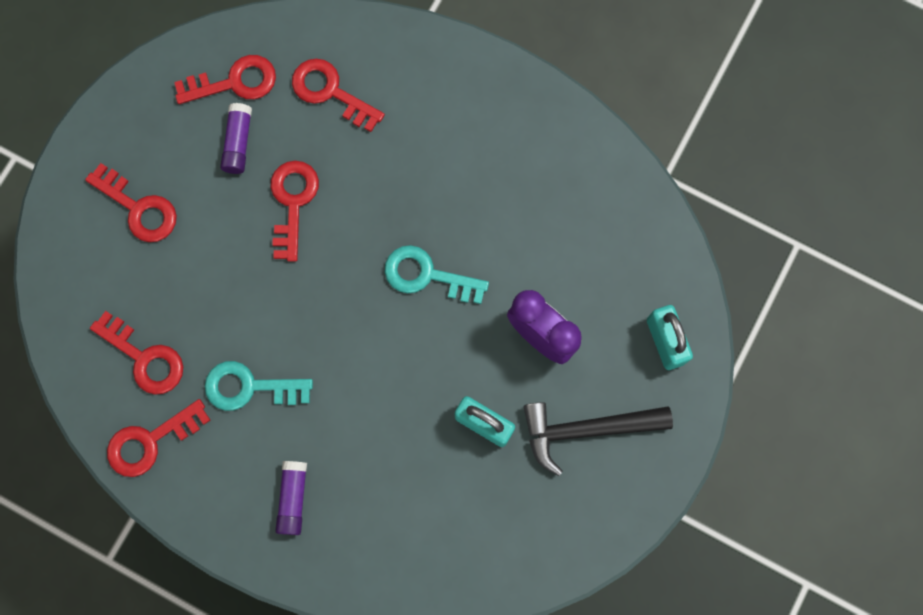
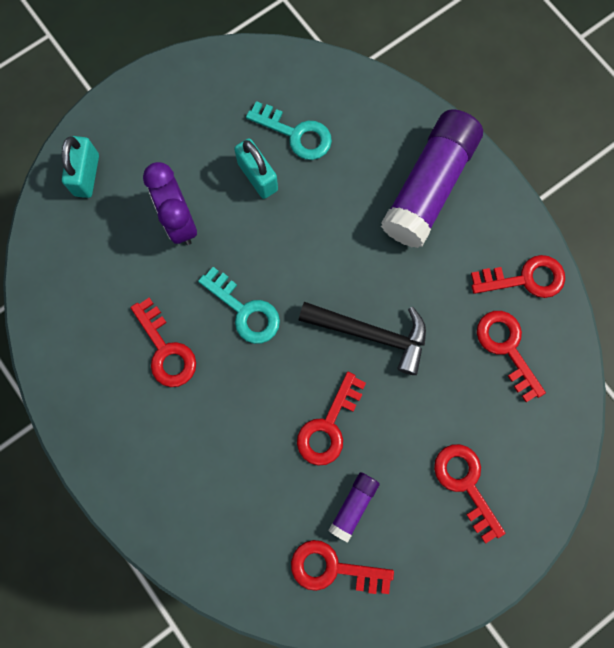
camera: 155 degrees left, 0 degrees up
turquoise key [205,361,313,411] -> turquoise key moved to [246,101,332,160]
purple glue stick [275,461,307,535] -> purple glue stick [381,109,483,248], size x2.21
red key [292,59,385,132] -> red key moved to [130,298,196,387]
black hammer [524,402,673,476] -> black hammer moved to [298,302,426,375]

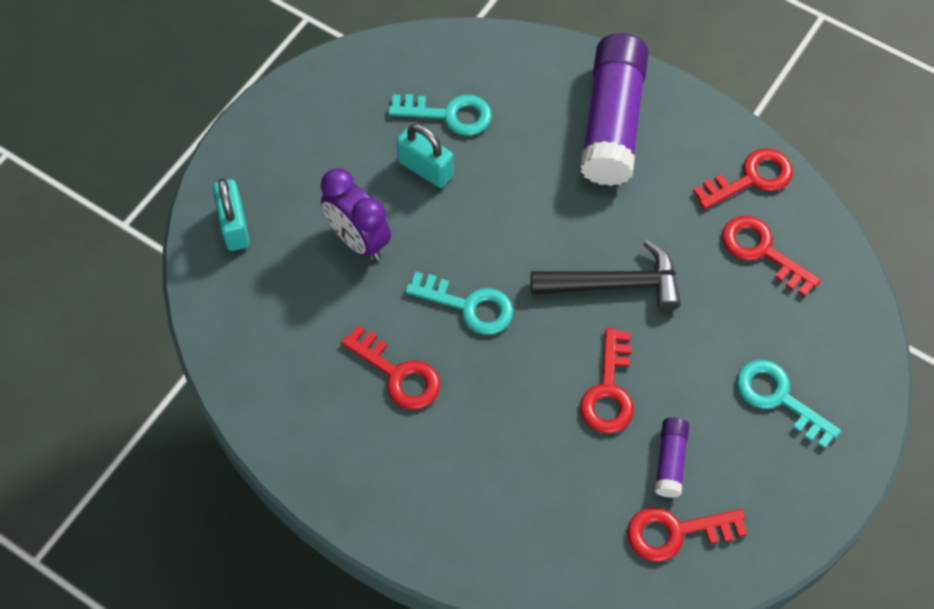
camera: 20 degrees left, 15 degrees down
red key [434,444,505,543] -> turquoise key [737,360,841,449]

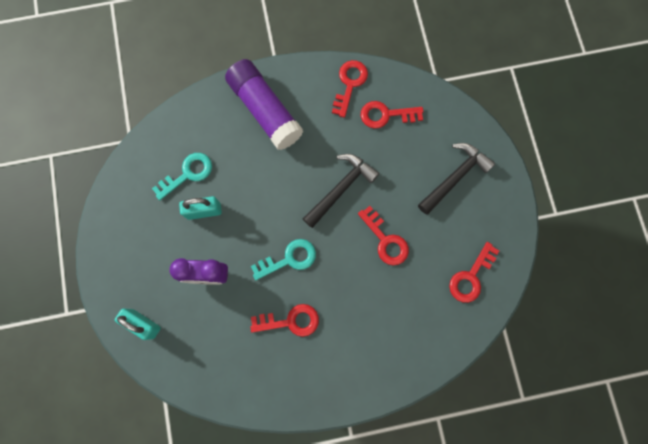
camera: 45 degrees left, 15 degrees up
purple glue stick [655,417,689,498] -> none
turquoise key [737,360,841,449] -> black hammer [418,143,495,215]

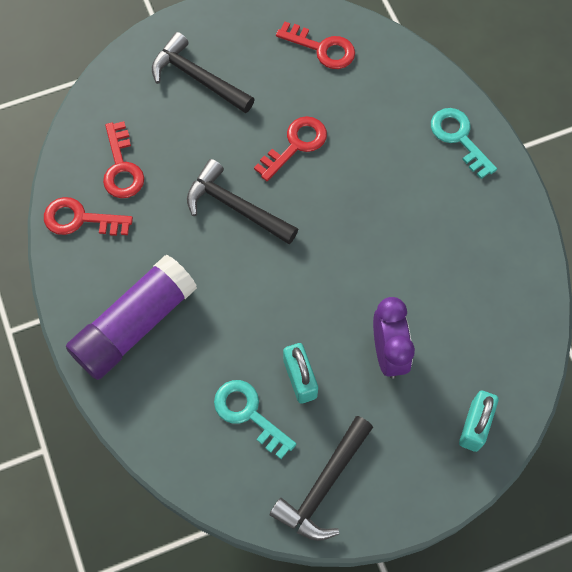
camera: 100 degrees left, 10 degrees down
red key [250,304,319,337] -> none
turquoise key [251,239,316,280] -> turquoise key moved to [431,108,497,179]
none -> black hammer [270,416,373,541]

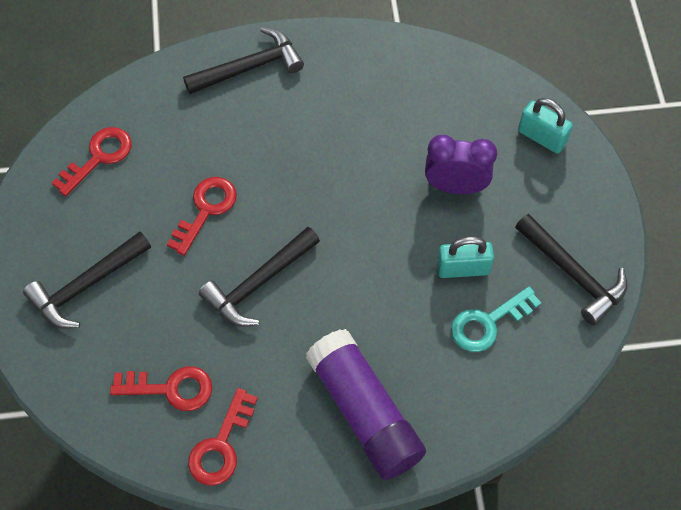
camera: 75 degrees left, 5 degrees down
red key [254,116,327,181] -> red key turned 60 degrees clockwise [167,177,237,256]
turquoise key [431,108,497,179] -> black hammer [183,27,304,94]

